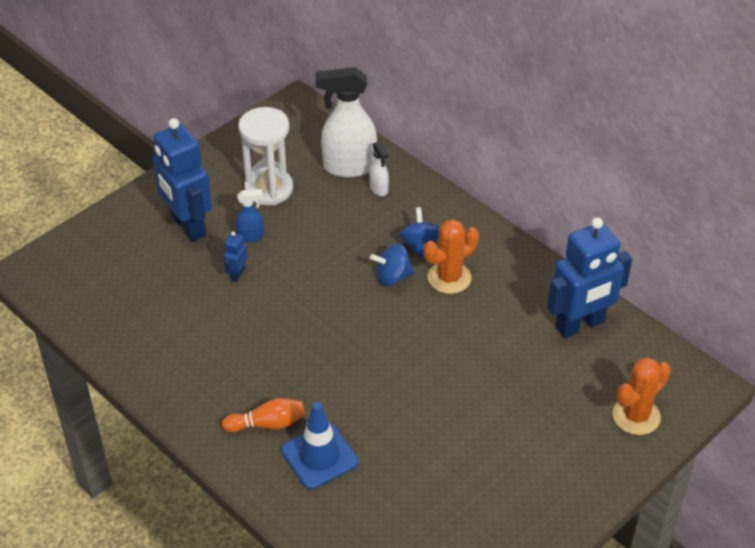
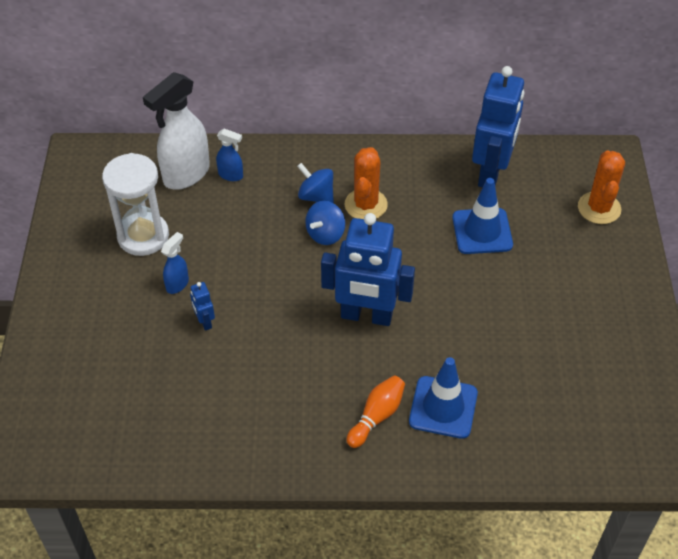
camera: 45 degrees left, 5 degrees up
blue robot [152,118,212,242] -> blue robot moved to [321,213,415,326]
white spray bottle [369,141,389,196] -> blue spray bottle [216,129,243,181]
none -> blue traffic cone [452,178,513,254]

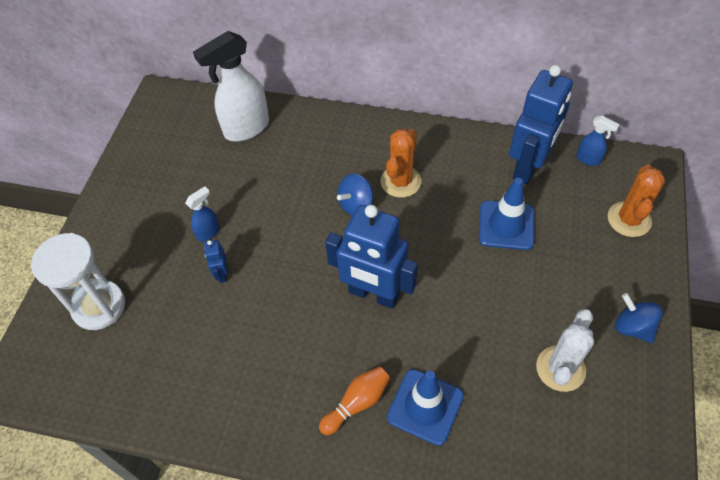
camera: 15 degrees right, 5 degrees up
white hourglass [102,153,169,256] -> white hourglass moved to [31,233,125,330]
blue spray bottle [216,129,243,181] -> blue spray bottle moved to [576,116,620,166]
blue spinning top [297,163,334,203] -> blue spinning top moved to [615,293,663,343]
none -> white cactus [536,309,594,392]

